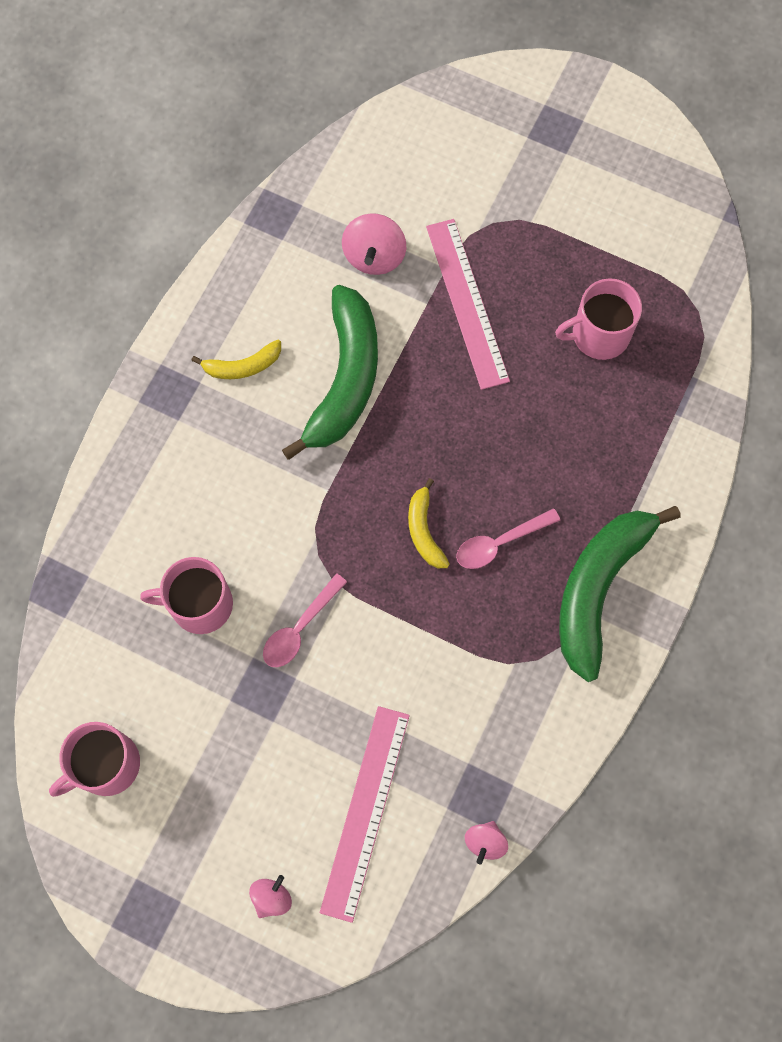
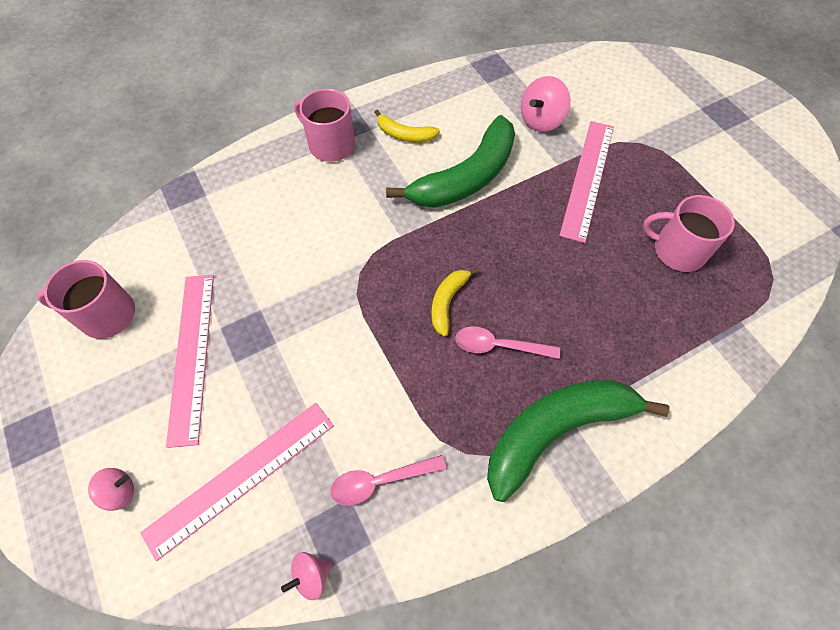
camera: 35 degrees right, 10 degrees down
pink mug [140,557,233,634] -> pink mug moved to [294,89,355,162]
pink spoon [263,573,347,667] -> pink spoon moved to [330,455,446,506]
none -> pink ruler [166,275,214,448]

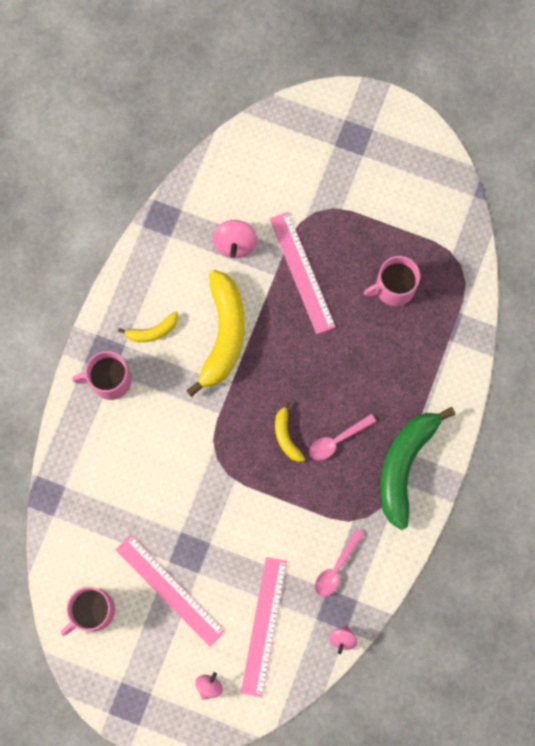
camera: 40 degrees left, 15 degrees up
green banana [386,115,515,208] -> yellow banana [186,270,245,397]

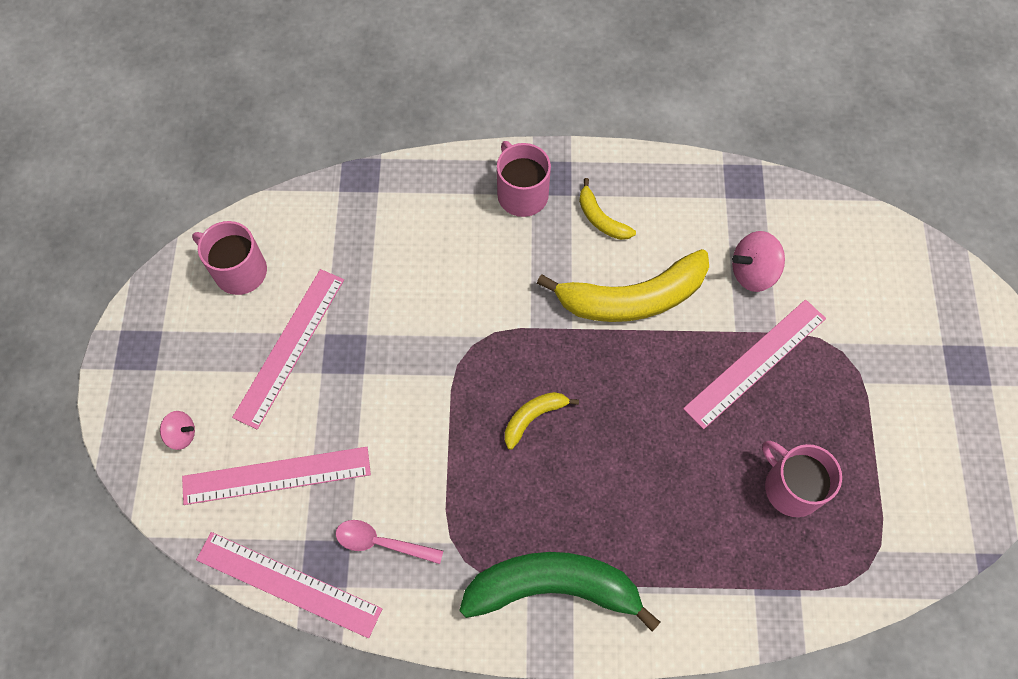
camera: 70 degrees right, 10 degrees down
pink spoon [309,414,376,461] -> none
pink spinning top [329,625,357,654] -> pink ruler [196,532,382,638]

